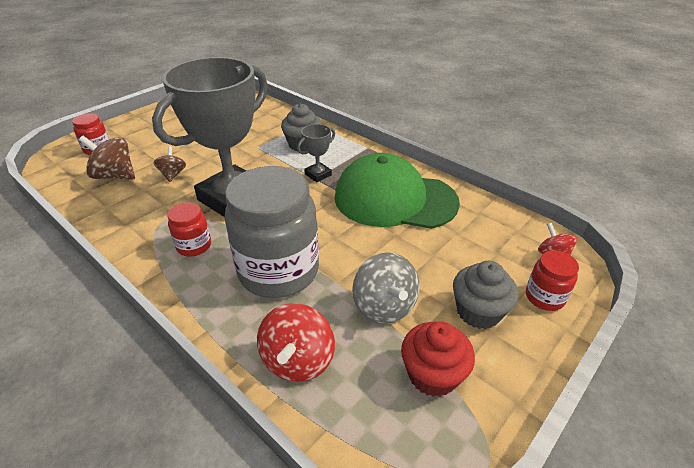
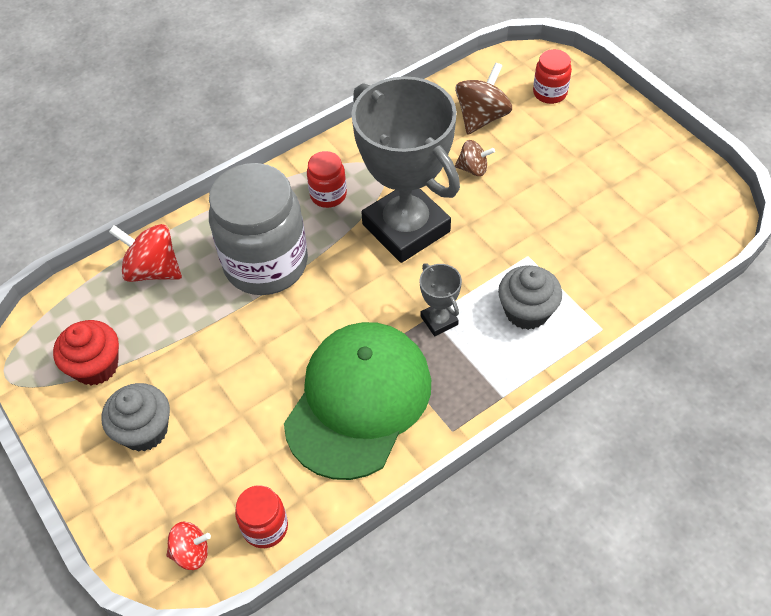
camera: 105 degrees right, 15 degrees up
grey spinning top [352,253,420,324] -> none
red jar [526,250,579,311] -> red jar moved to [235,485,288,548]

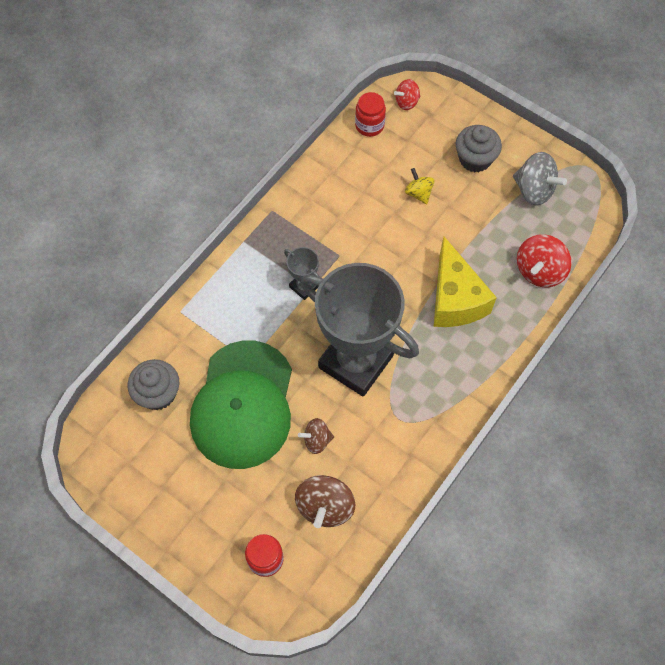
camera: 160 degrees right, 10 degrees up
red cupcake [53,320,119,385] -> grey spinning top [513,152,567,206]
red spinning top [109,224,182,282] -> red spinning top turned 120 degrees clockwise [517,234,571,287]
grey jar [209,163,308,295] -> yellow cheese [434,237,497,327]
green cap [284,322,431,480] -> green cap moved to [190,340,292,469]
red jar [307,151,347,208] -> none
grey cupcake [498,265,562,330] -> grey cupcake moved to [127,359,179,410]
none -> yellow spinning top [405,168,435,204]

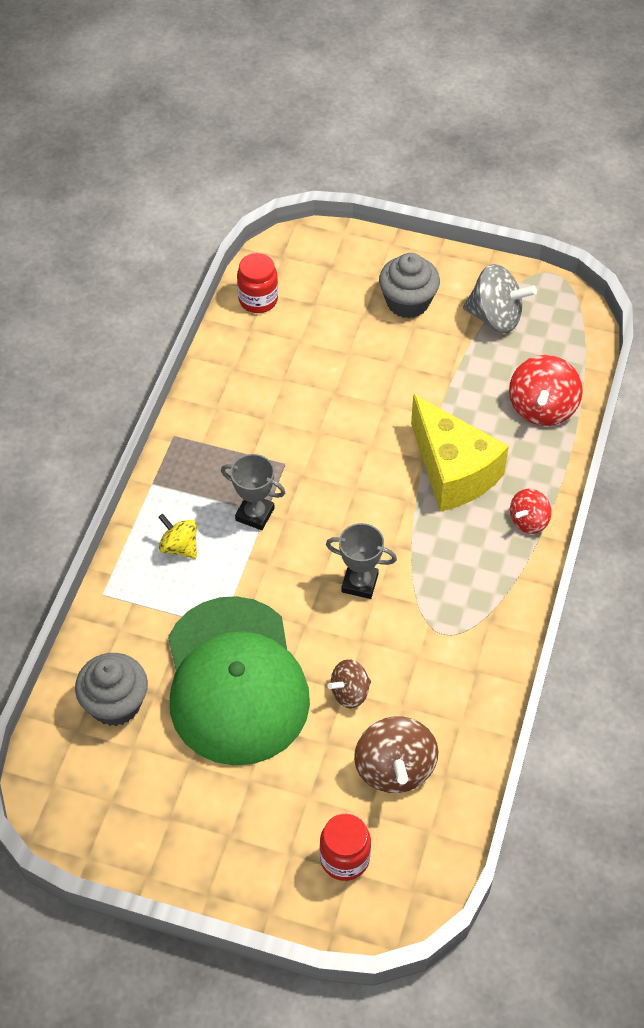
camera: 20 degrees left, 10 degrees down
grey trophy [301,263,419,397] -> grey trophy [326,523,397,599], size x0.41
red spinning top [394,79,420,110] -> red spinning top moved to [510,489,551,534]
yellow spinning top [405,168,435,204] -> yellow spinning top moved to [158,514,197,559]

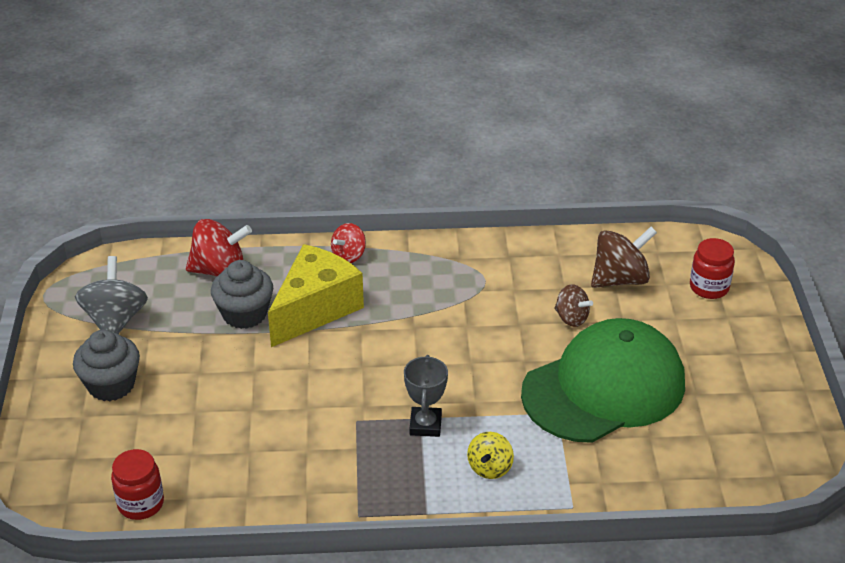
camera: 110 degrees left, 15 degrees down
grey cupcake [75,653,148,726] -> grey cupcake moved to [211,260,273,329]
grey trophy [326,523,397,599] -> none
red spinning top [510,489,551,534] -> red spinning top turned 105 degrees clockwise [331,223,366,263]

